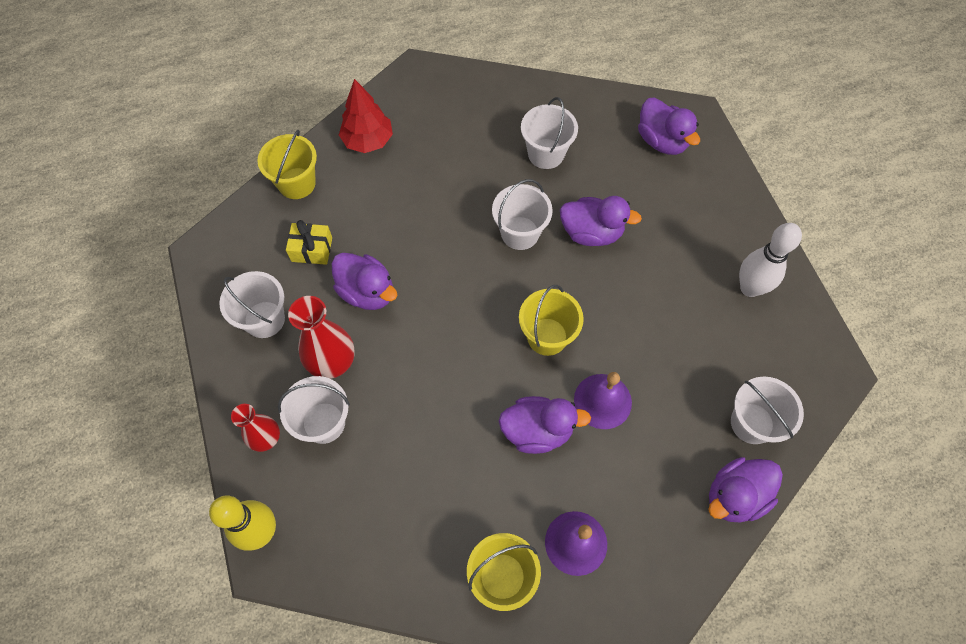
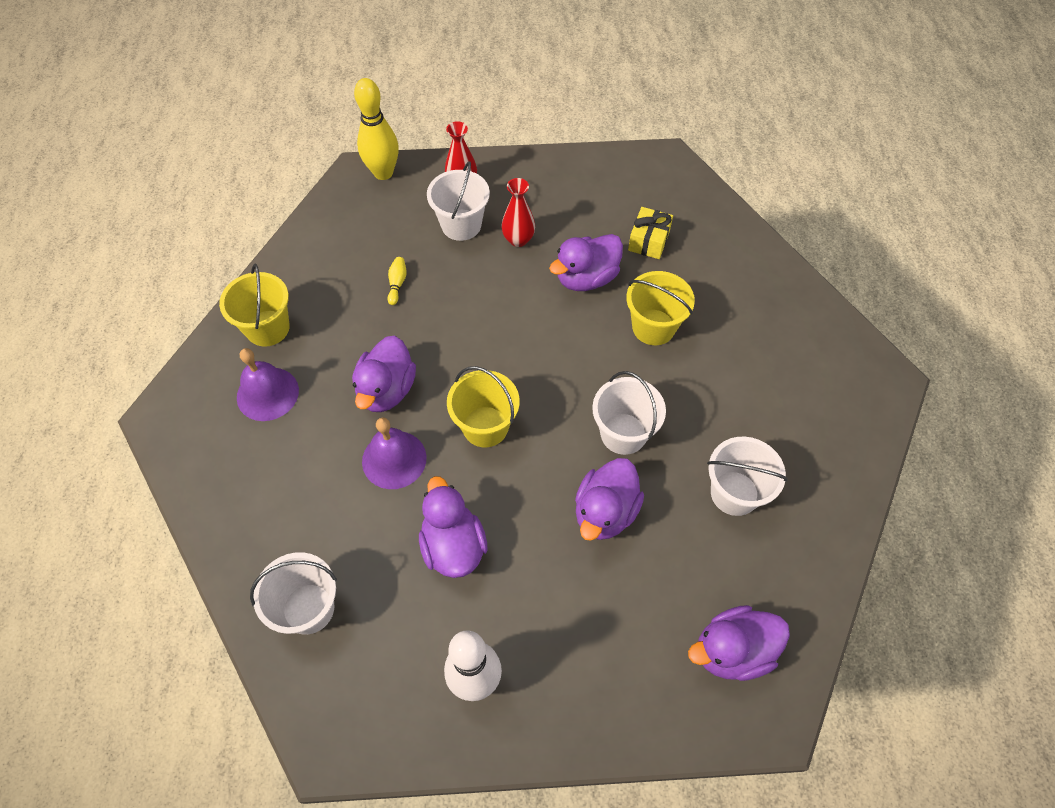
camera: 105 degrees right, 5 degrees down
white bucket [219,271,285,338] -> none
yellow bucket [257,130,317,199] -> yellow bucket moved to [626,271,695,345]
red vase [288,296,355,379] -> red vase [501,178,535,247], size x0.64
red tree [339,79,393,153] -> none
purple duck [708,457,783,522] -> purple duck moved to [419,476,487,578]
none -> yellow bowling pin [387,257,407,305]

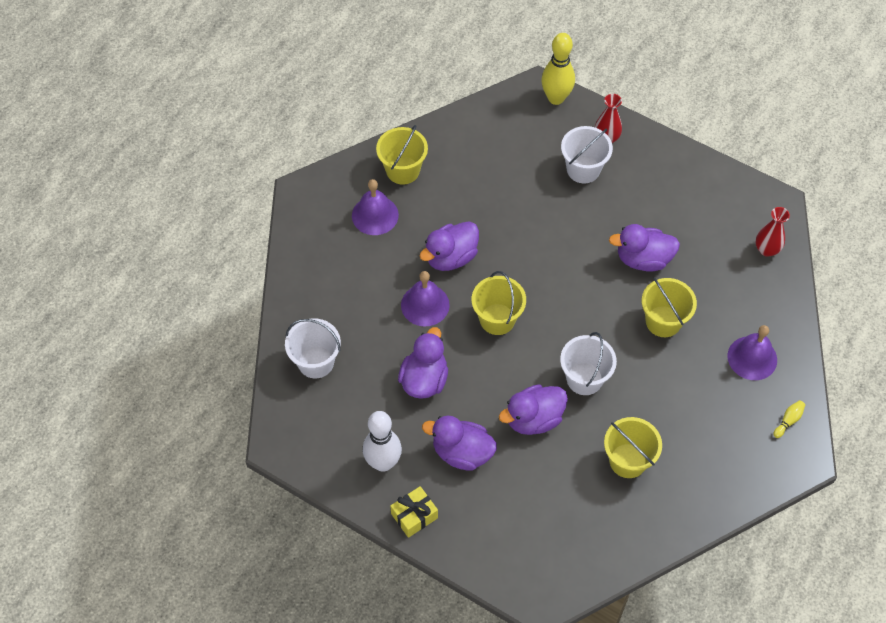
camera: 35 degrees right, 0 degrees up
yellow bowling pin [387,257,407,305] -> yellow bowling pin moved to [773,400,805,438]
red vase [501,178,535,247] -> red vase moved to [756,207,790,257]
yellow gift [628,207,673,259] -> yellow gift moved to [390,486,438,538]
purple duck [688,605,790,681] -> purple duck moved to [422,416,497,471]
white bucket [707,436,788,516] -> yellow bucket [604,417,662,478]
none -> purple bell [727,325,777,380]

